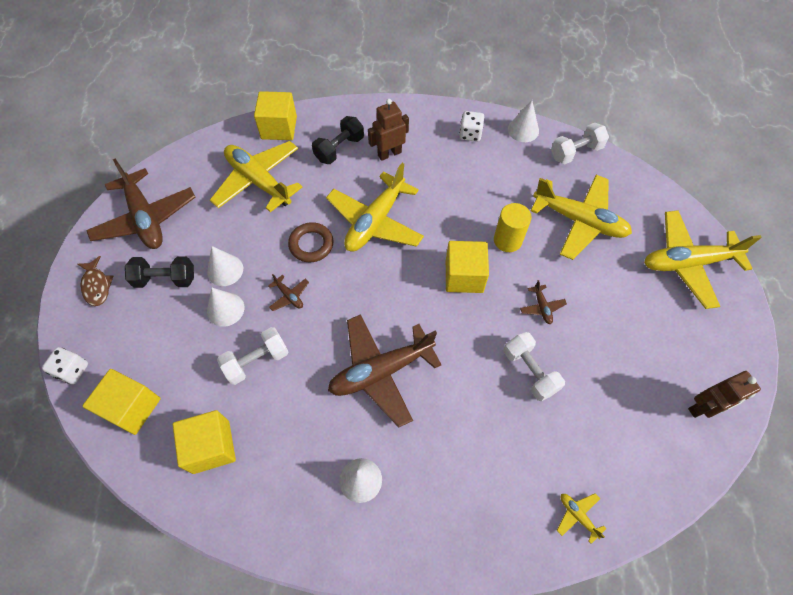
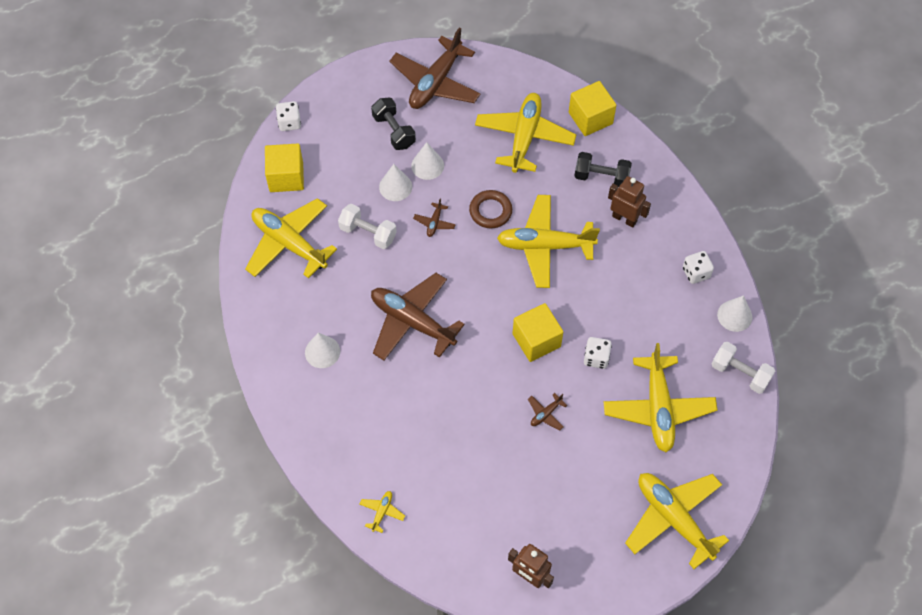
camera: 60 degrees right, 0 degrees up
brown fish [78,256,113,306] -> none
yellow cube [173,410,236,474] -> yellow plane [245,198,337,278]
yellow cylinder [494,203,531,252] -> white dice [584,337,612,369]
white dumbbell [504,332,565,401] -> none

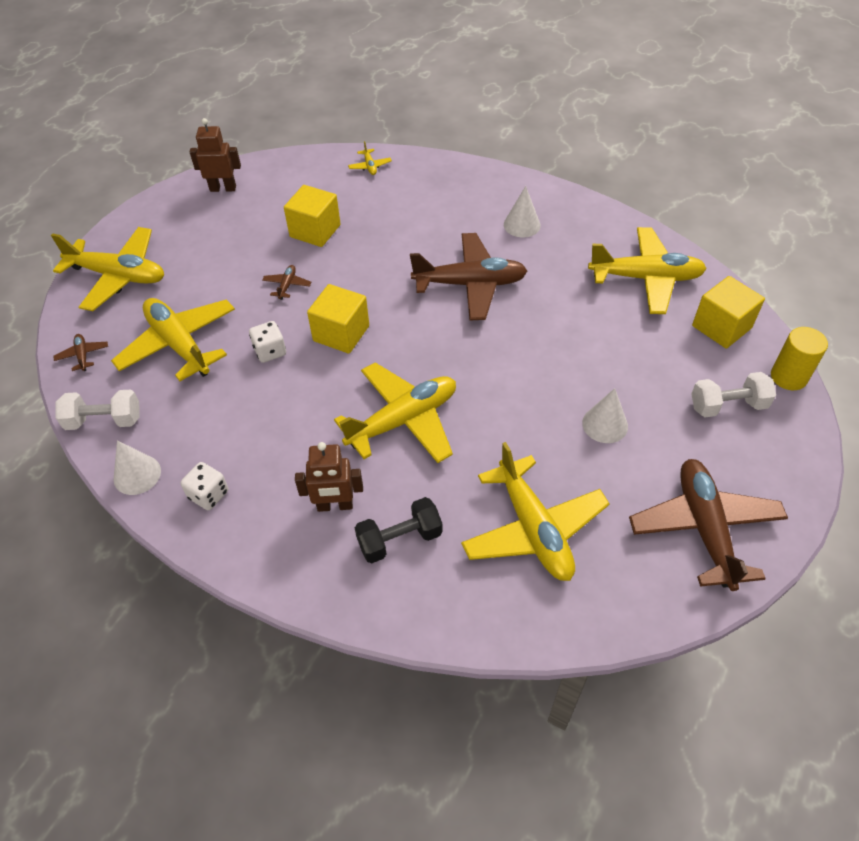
camera: 145 degrees right, 10 degrees down
white dice [276,101,301,131] -> yellow cylinder [771,327,828,390]
white dumbbell [338,204,397,249] -> white dumbbell moved to [691,372,776,418]
black dumbbell [371,98,416,150] -> none
white cone [379,164,412,201] -> none
brown plane [413,198,456,237] -> brown plane moved to [53,334,108,371]
brown ring [469,190,512,228] -> none
yellow cube [569,81,616,136] -> yellow cube moved to [284,185,341,247]

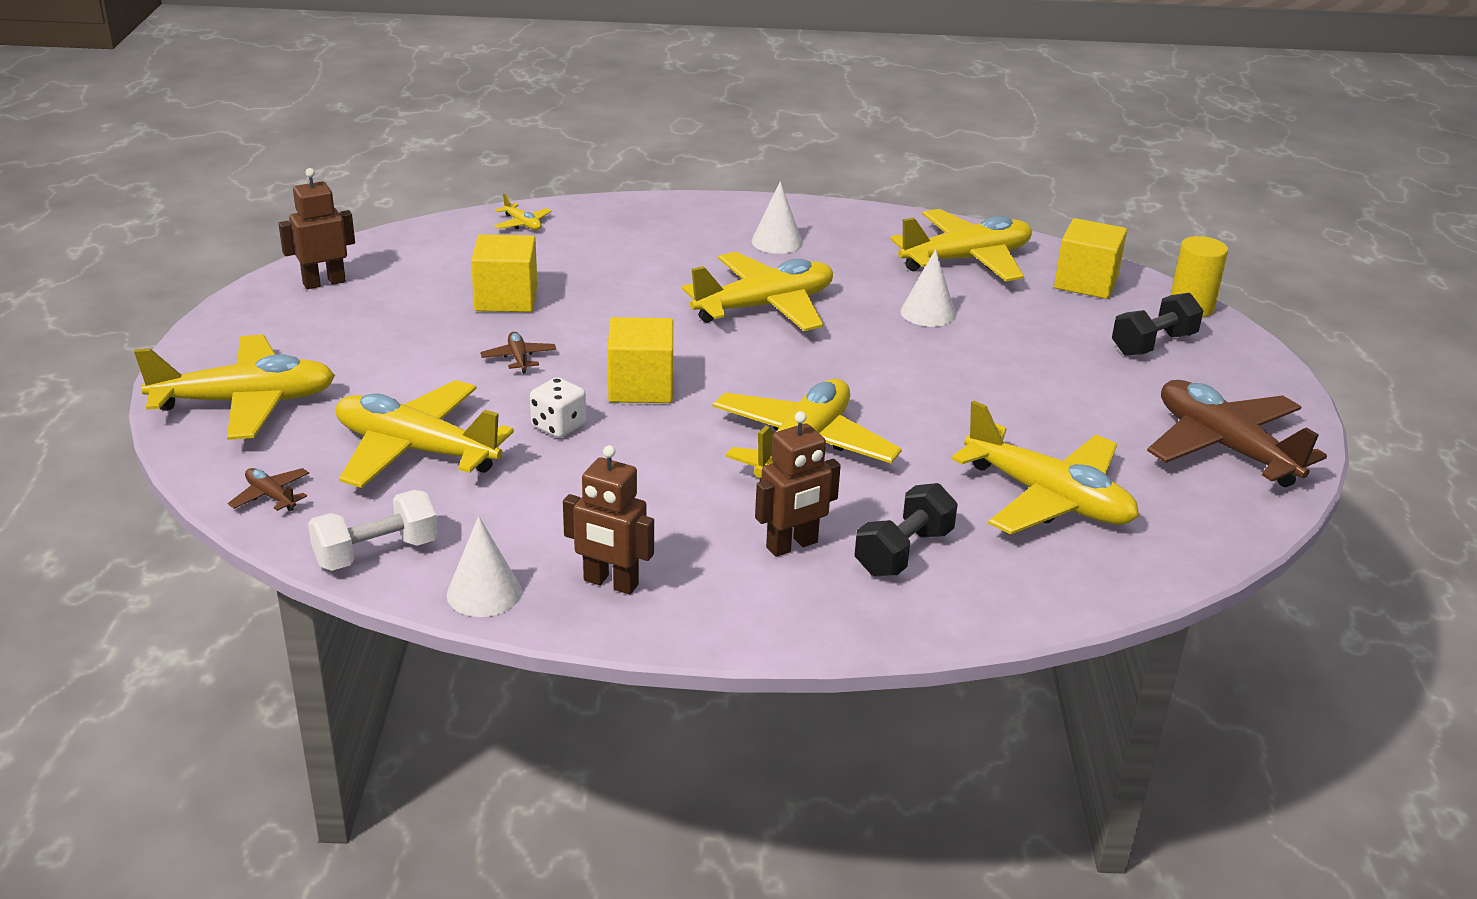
camera: 30 degrees left, 20 degrees down
white dice [181,462,228,510] -> brown robot [563,445,654,595]
brown plane [410,233,527,320] -> yellow plane [682,252,833,331]
white cone [582,388,628,443] -> white cone moved to [901,249,956,327]
white dumbbell [691,372,776,418] -> black dumbbell [1112,293,1203,356]

